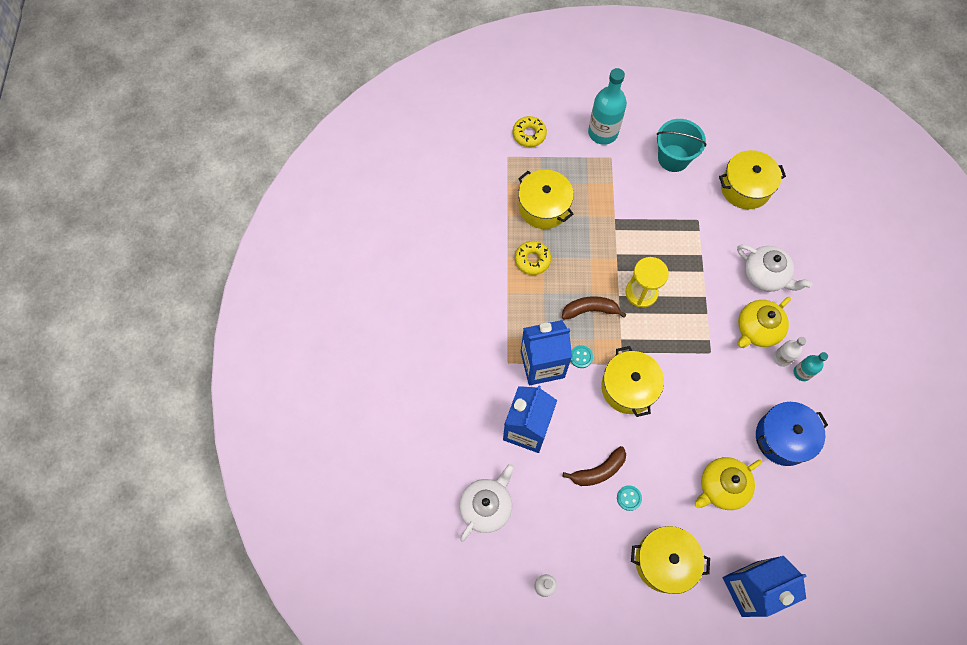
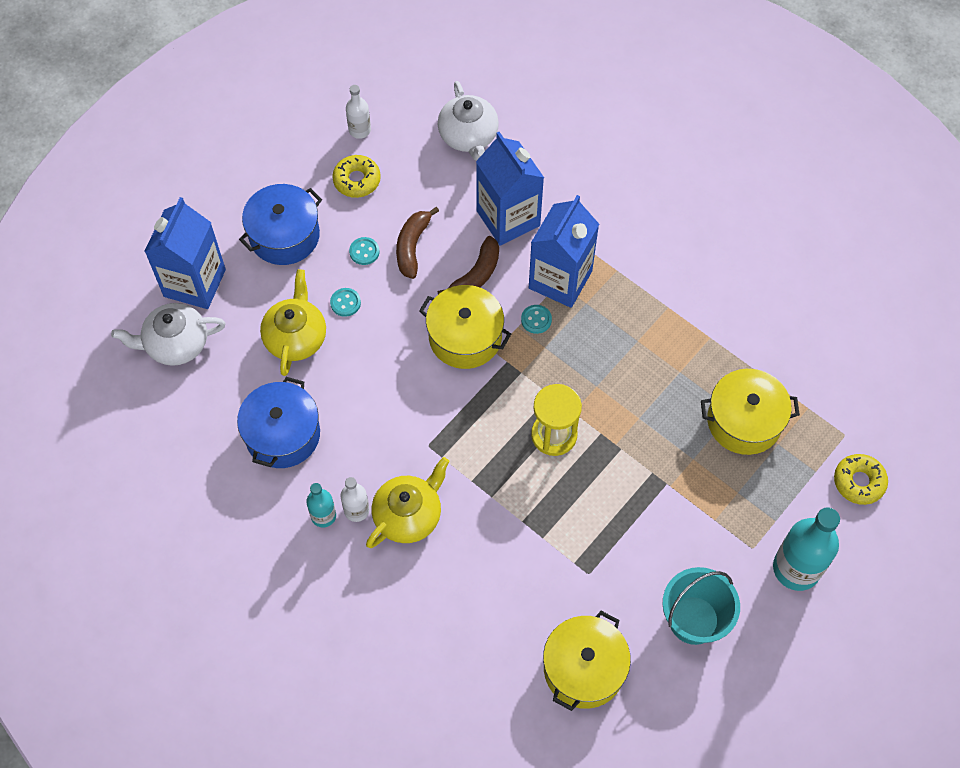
camera: 130 degrees right, 5 degrees down
yellow donut [515,241,551,275] -> yellow donut moved to [332,155,381,198]
brown banana [562,296,627,320] -> brown banana moved to [437,236,499,294]
yellow pot [631,526,710,594] -> blue pot [239,184,322,265]
white teapot [737,244,813,292] -> white teapot moved to [111,303,226,366]
yellow teapot [737,297,791,348] -> yellow teapot turned 45 degrees clockwise [366,457,450,548]
none -> turquoise button [330,288,361,317]

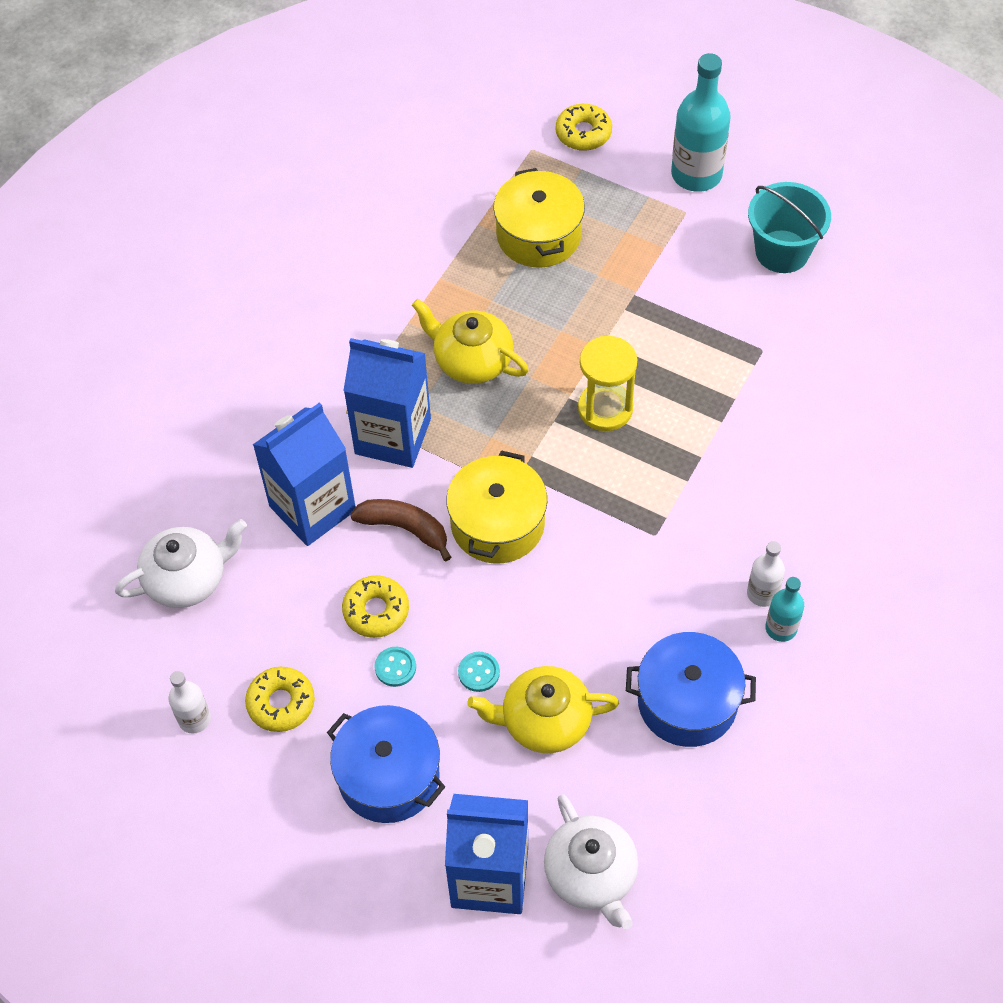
camera: 100 degrees left, 5 degrees down
yellow teapot [366,457,450,548] -> yellow teapot moved to [412,299,529,384]
brown banana [396,207,439,279] -> yellow donut [342,575,409,638]
turquoise button [521,305,552,334] -> none
yellow pot [543,611,631,711] -> none

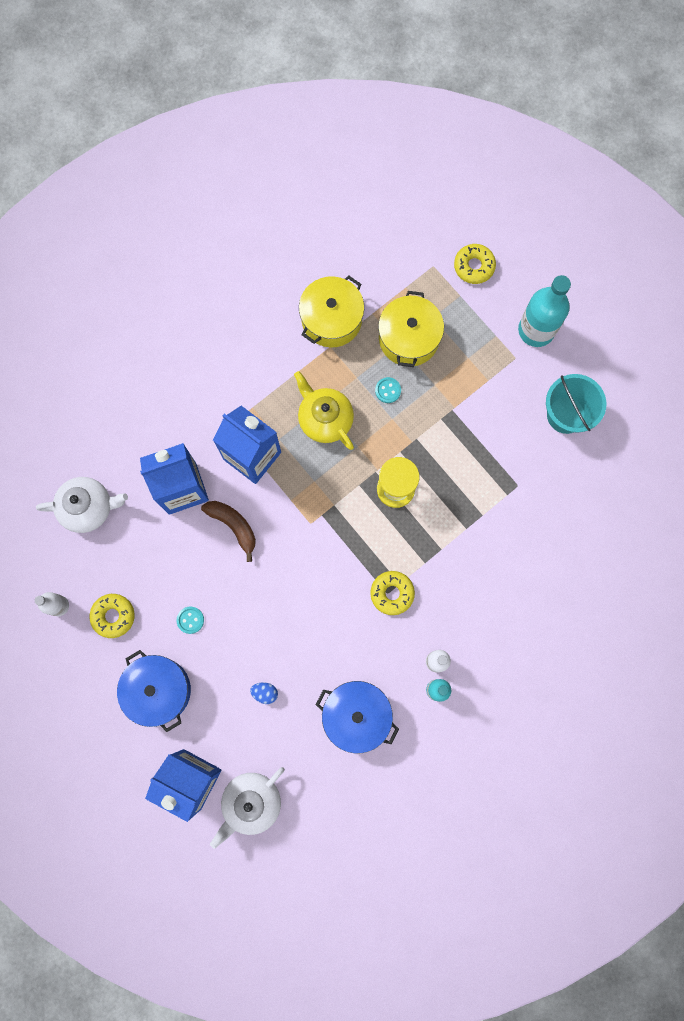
camera: 20 degrees right, 20 degrees up
yellow donut [342,575,409,638] -> yellow donut moved to [370,571,415,615]
yellow pot [446,450,547,564] -> yellow pot moved to [299,276,364,348]
turquoise button [458,652,500,692] -> turquoise button moved to [375,377,401,403]
yellow teapot [467,666,619,753] -> blue egg [250,682,278,704]
white teapot [544,794,638,929] -> white teapot turned 45 degrees clockwise [210,767,285,849]

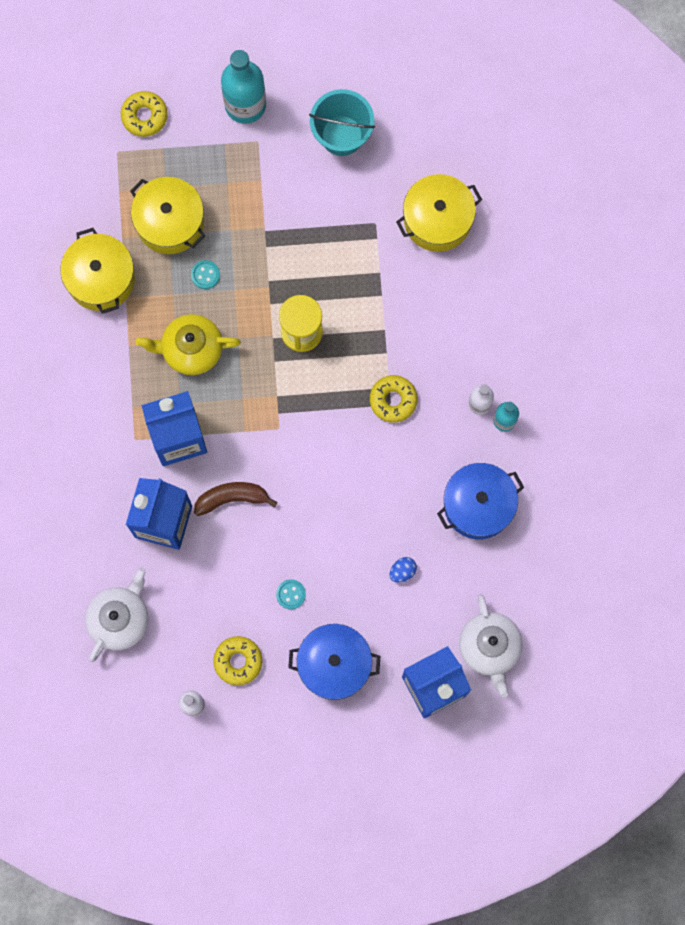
camera: 55 degrees left, 0 degrees up
none -> yellow pot [396,174,482,252]

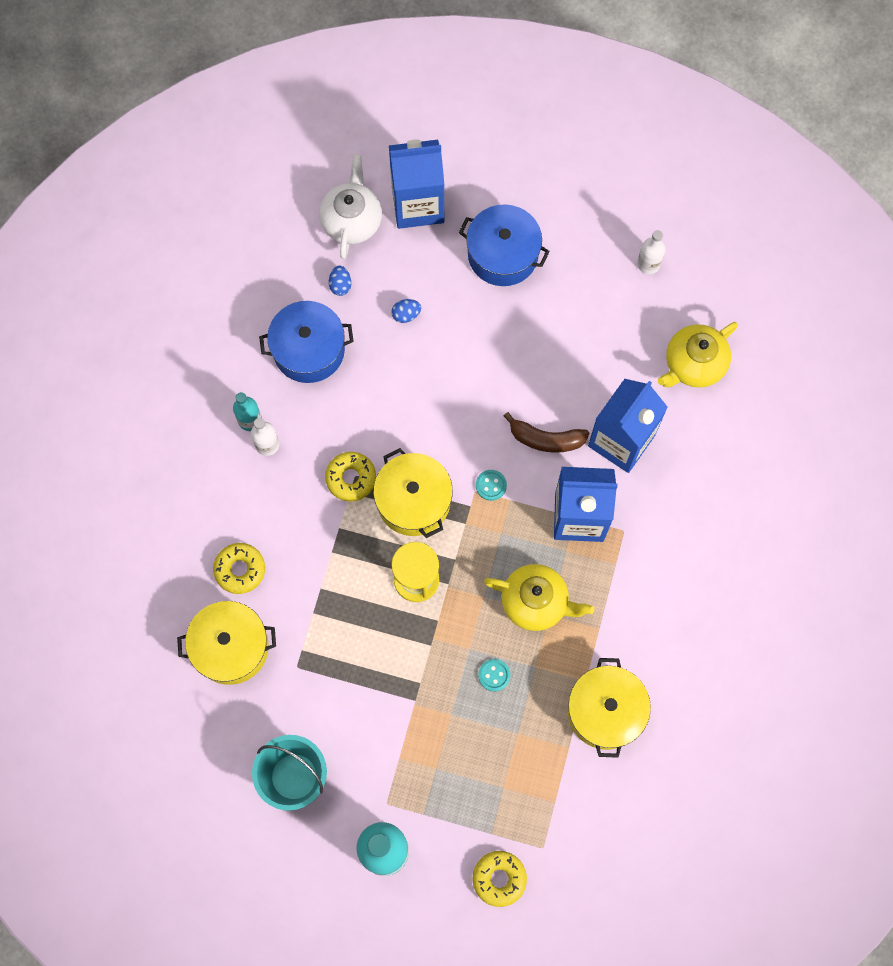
camera: 160 degrees left, 5 degrees down
white teapot [85,568,148,662] -> yellow teapot [658,322,738,388]
yellow pot [130,177,205,254] -> yellow pot moved to [373,448,453,538]
yellow donut [213,636,262,686] -> yellow donut moved to [213,543,265,594]
turquoise button [276,579,306,609] -> turquoise button moved to [476,470,507,501]
none -> blue egg [329,266,351,296]

